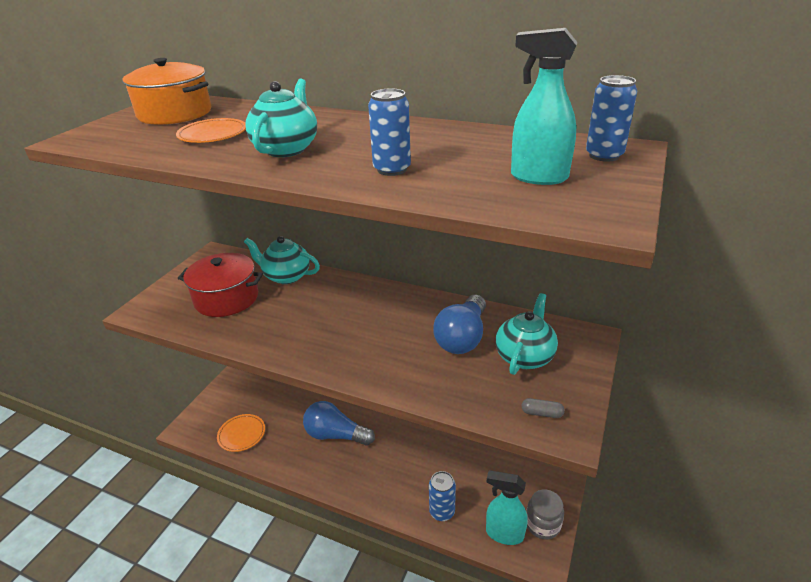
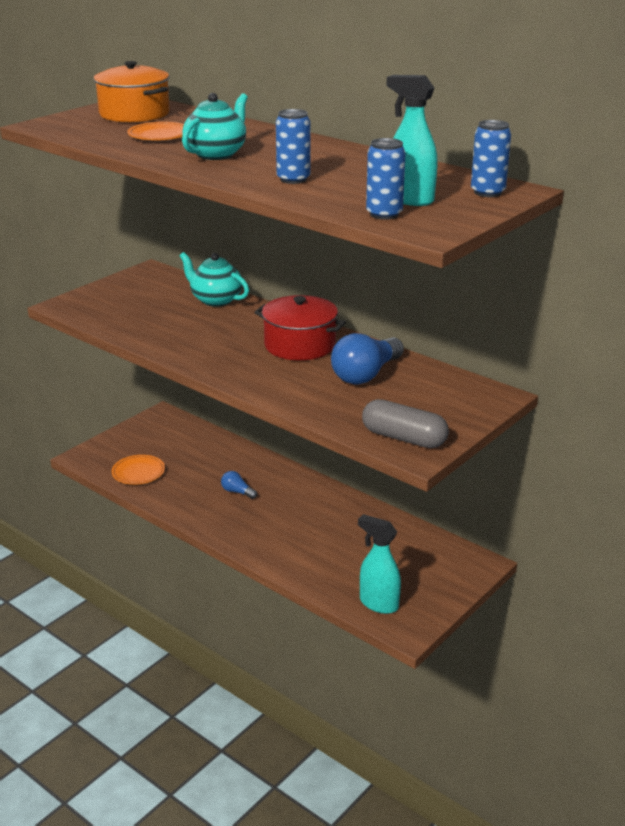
camera: 15 degrees right, 5 degrees down
red pot [178,253,263,317] -> red pot moved to [254,295,346,360]
blue light bulb [303,401,375,446] -> blue light bulb [221,471,257,499], size x0.49
blue can [429,471,456,521] -> blue can moved to [366,138,406,220]
turquoise teapot [496,293,558,375] -> none
grey capsule [522,398,565,418] -> grey capsule [362,399,449,448], size x2.20
grey jar [526,489,564,539] -> none

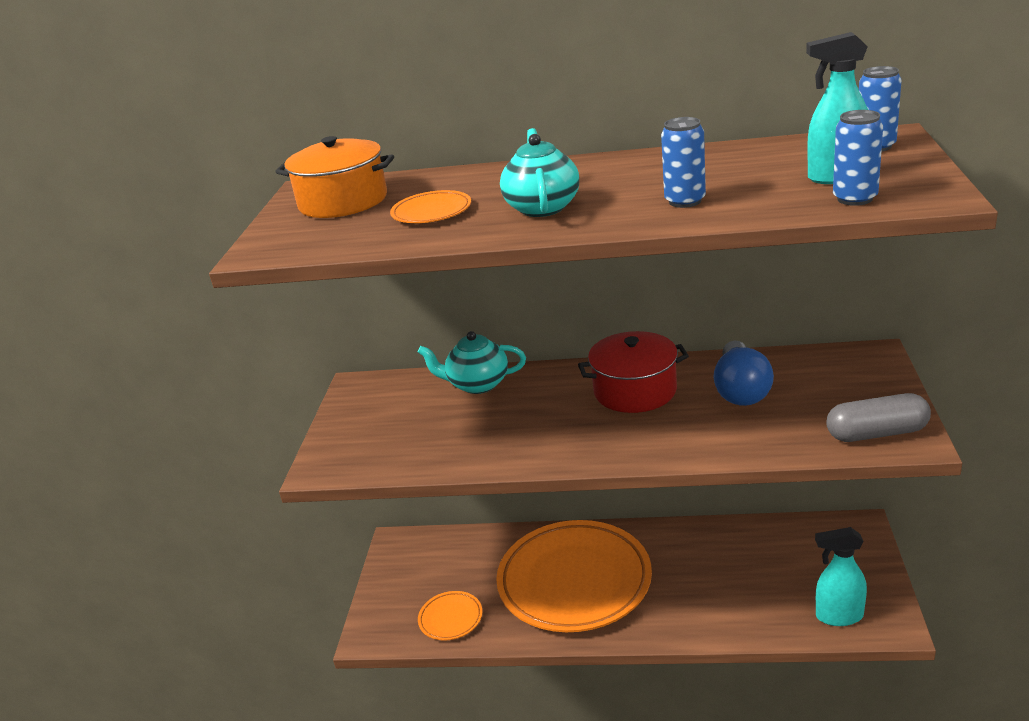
camera: 30 degrees left, 0 degrees up
blue light bulb [221,471,257,499] -> orange plate [496,520,652,632]

